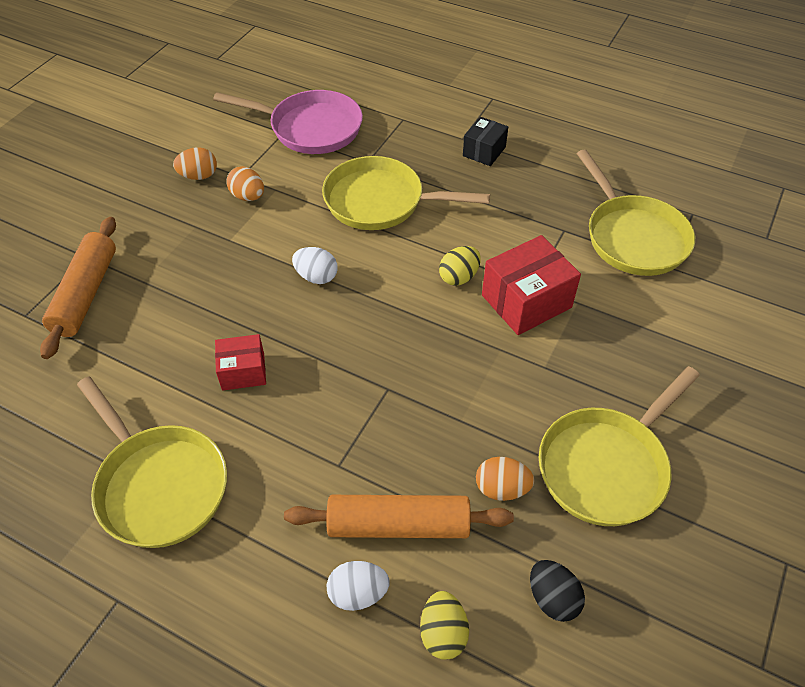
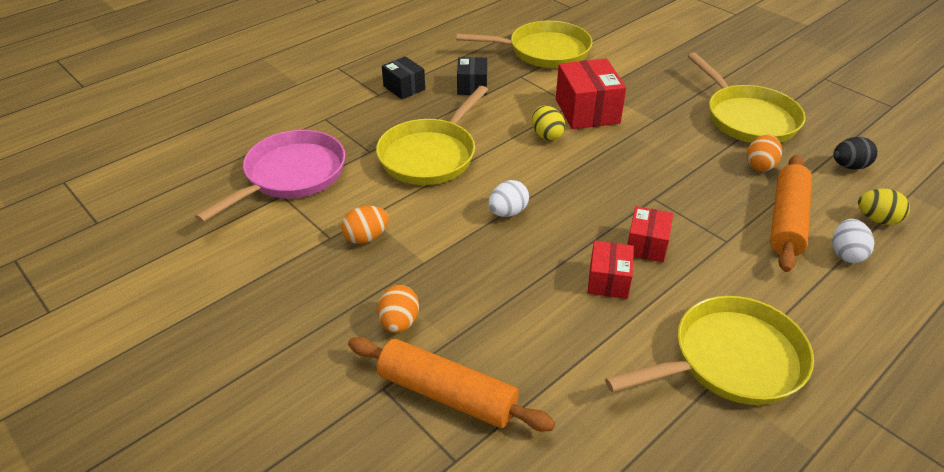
camera: 70 degrees left, 10 degrees down
orange egg [173,147,217,180] -> orange egg moved to [378,285,419,333]
none -> black box [457,57,487,95]
none -> red box [627,206,673,263]

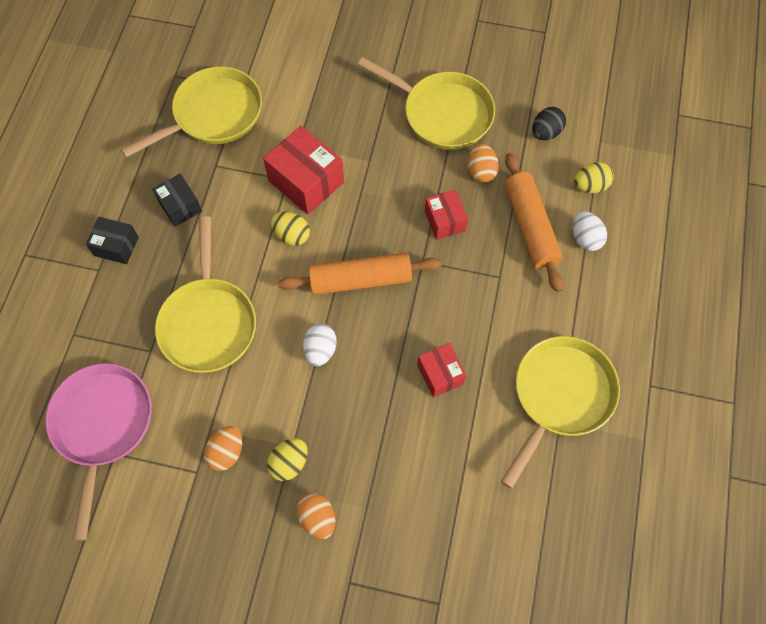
camera: 35 degrees left, 25 degrees up
orange rolling pin [348,337,555,432] -> orange rolling pin moved to [278,253,441,295]
red box [627,206,673,263] -> red box moved to [425,189,468,240]
none -> yellow egg [267,438,307,481]

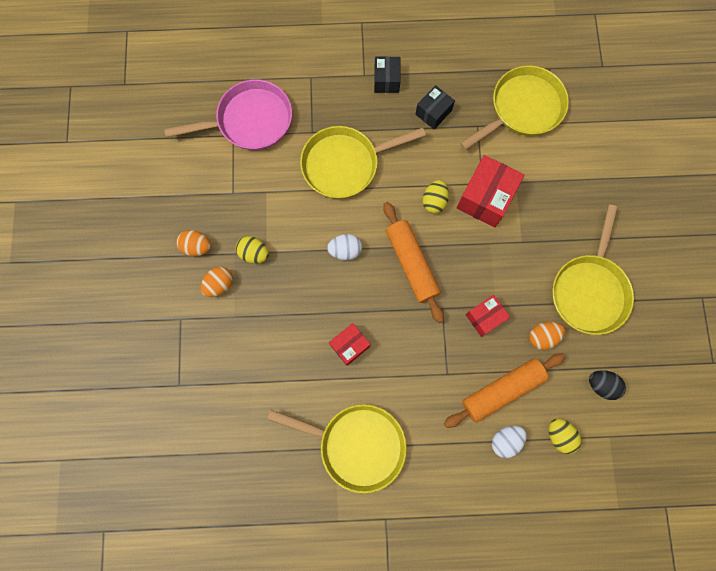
camera: 75 degrees right, 10 degrees up
yellow pan [121,66,262,158] -> yellow pan turned 75 degrees counterclockwise [460,66,569,150]
orange egg [204,426,242,471] -> orange egg moved to [176,230,211,256]

